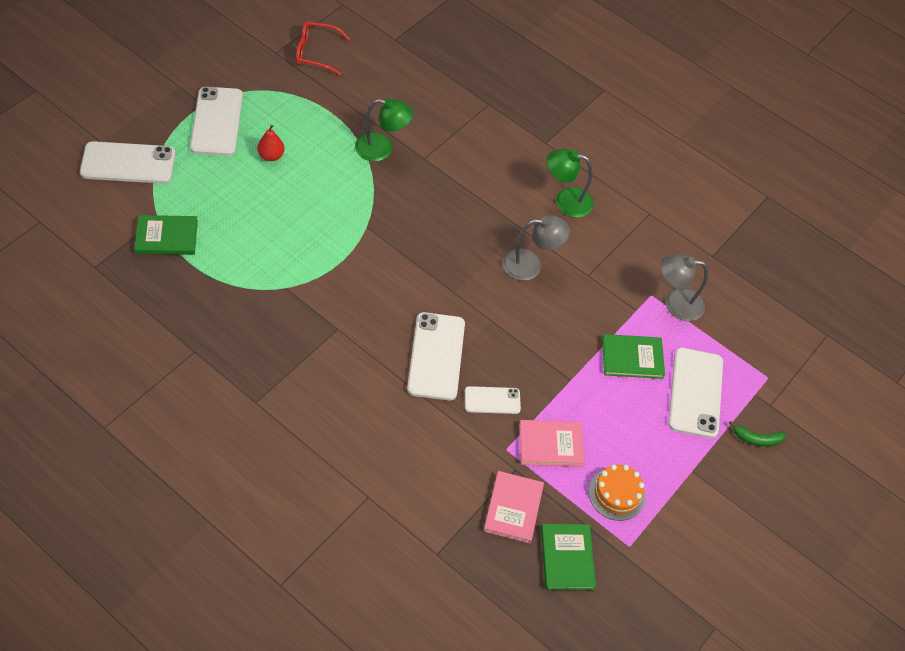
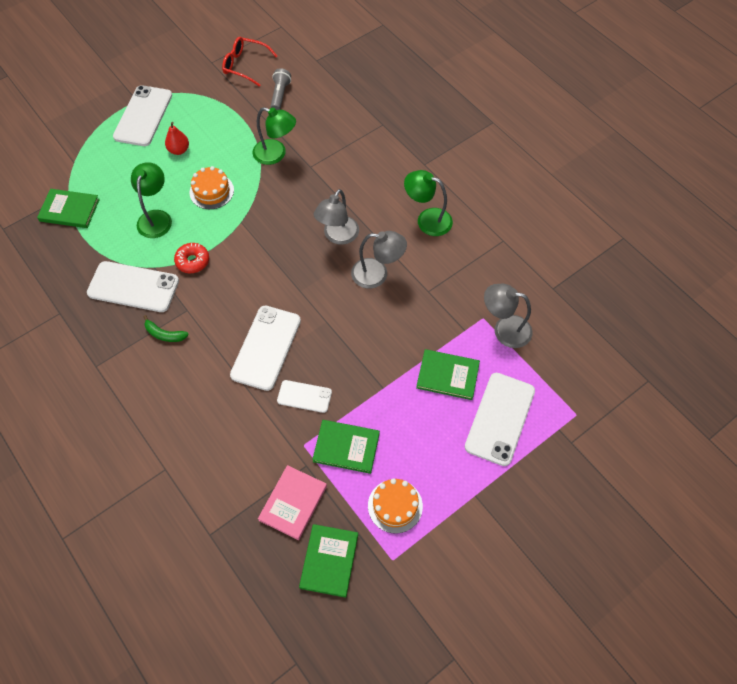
camera: 20 degrees right, 5 degrees up
white phone [80,141,176,184] -> white phone moved to [87,261,179,312]
pink book [519,420,585,467] -> green book [312,420,380,474]
green banana [729,421,786,447] -> green banana moved to [143,315,189,342]
none -> green lamp [131,162,172,238]
none -> red donut [174,243,209,273]
none -> orange cake [189,166,234,209]
none -> grey flashlight [270,68,291,110]
none -> grey lamp [313,189,359,245]

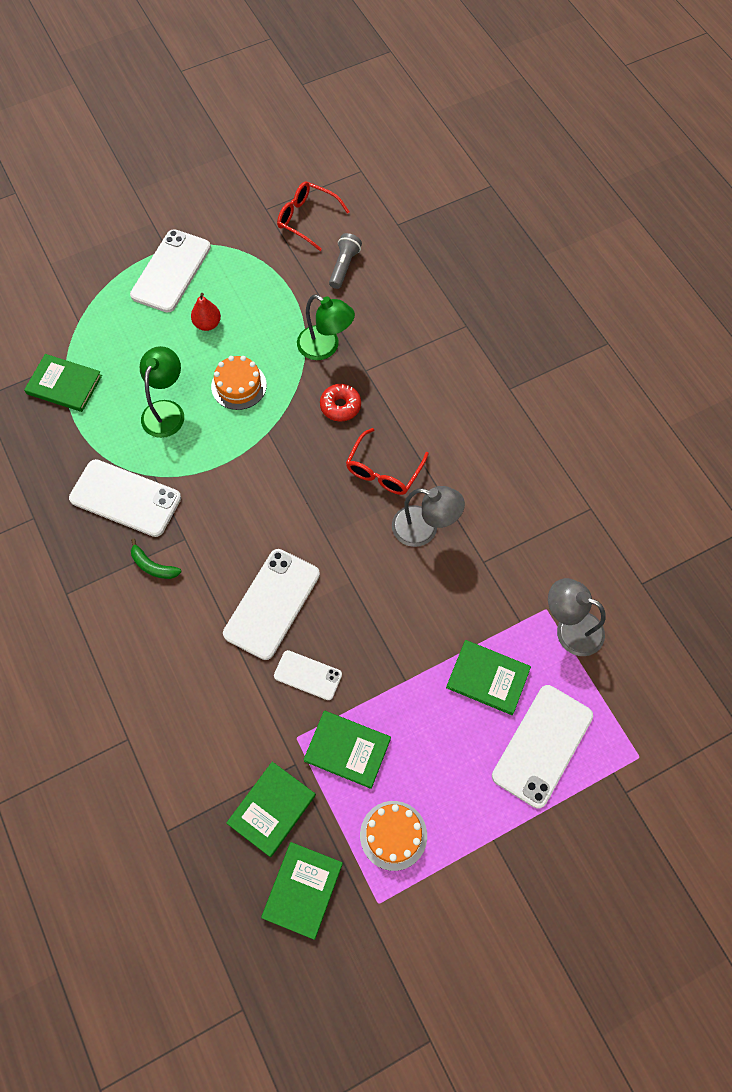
camera: 10 degrees right, 5 degrees up
red donut [174,243,209,273] -> red donut moved to [320,384,361,422]
pink book [258,465,327,540] -> green book [226,762,316,857]
grey lamp [313,189,359,245] -> red glasses [346,428,429,495]
green lamp [404,170,453,236] -> none

